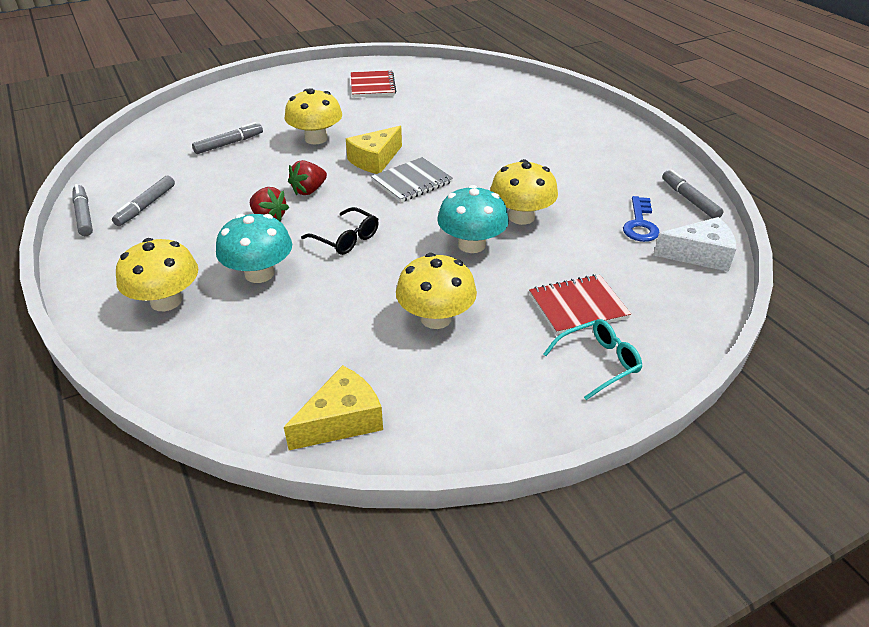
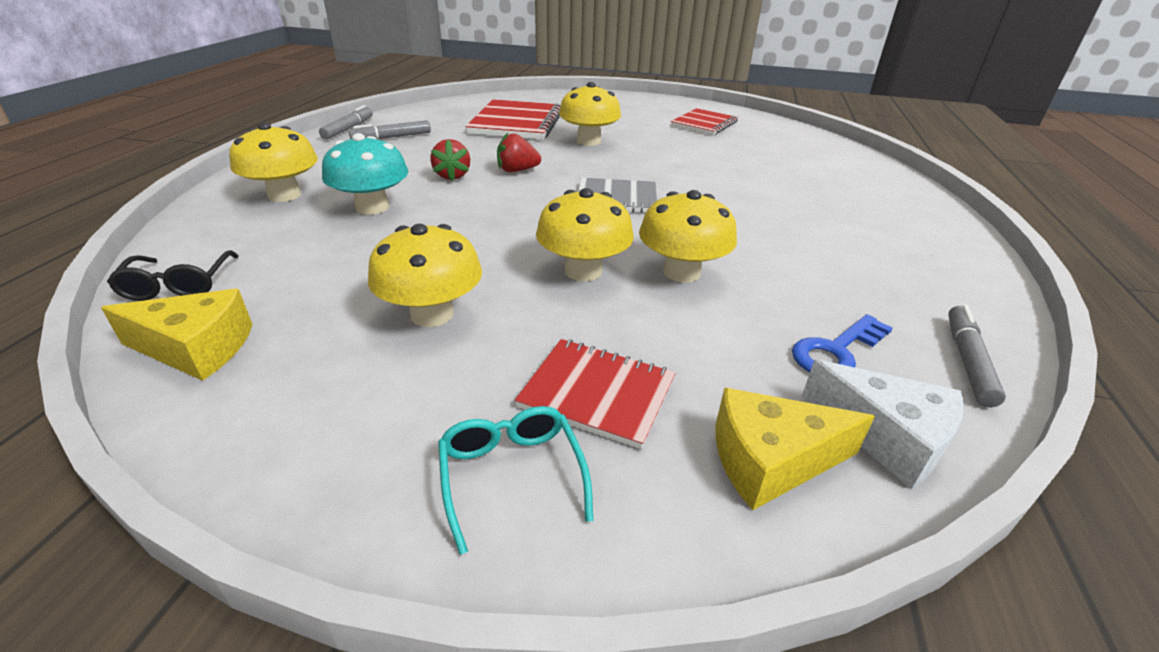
camera: 40 degrees right, 5 degrees down
grey marker [192,122,263,154] -> red notebook [466,99,561,140]
black glasses [301,207,379,255] -> black glasses moved to [107,250,238,301]
yellow cheese [346,126,402,174] -> yellow cheese moved to [715,388,875,510]
turquoise mushroom [438,185,509,253] -> yellow mushroom [536,188,634,281]
turquoise glasses [544,319,642,400] -> turquoise glasses turned 120 degrees counterclockwise [438,406,593,555]

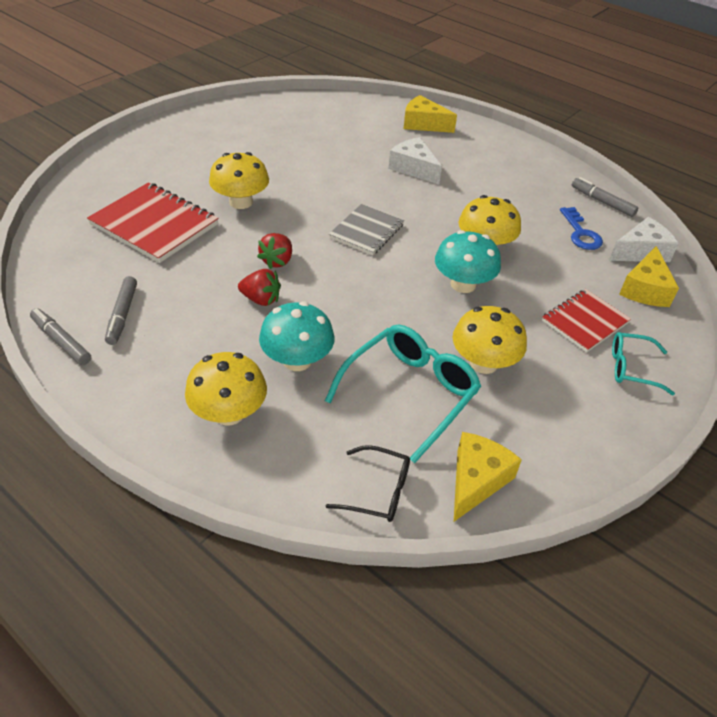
camera: 65 degrees left, 10 degrees up
yellow mushroom [536,188,634,281] -> turquoise mushroom [435,230,501,293]
red notebook [671,108,738,135] -> none
none -> turquoise glasses [325,324,481,463]
none -> white cheese [389,137,442,185]
none -> yellow cheese [404,95,457,133]

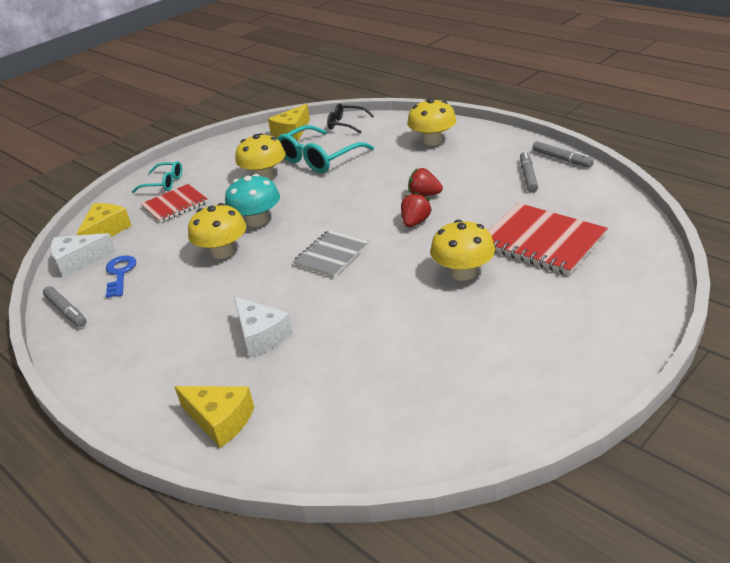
camera: 170 degrees left, 10 degrees down
turquoise mushroom [259,302,335,371] -> none

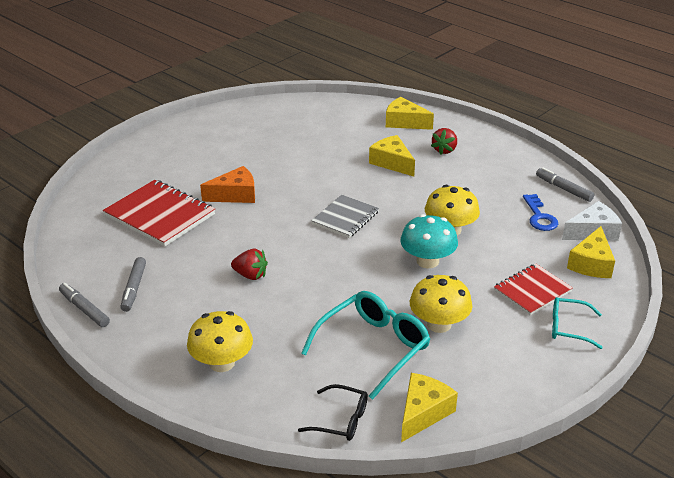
camera: 175 degrees right, 0 degrees up
white cheese [234,297,293,358] -> yellow cheese [369,135,415,176]
red strawberry [401,192,432,227] -> red strawberry moved to [431,128,457,155]
yellow mushroom [430,220,495,281] -> orange cheese [200,166,255,203]

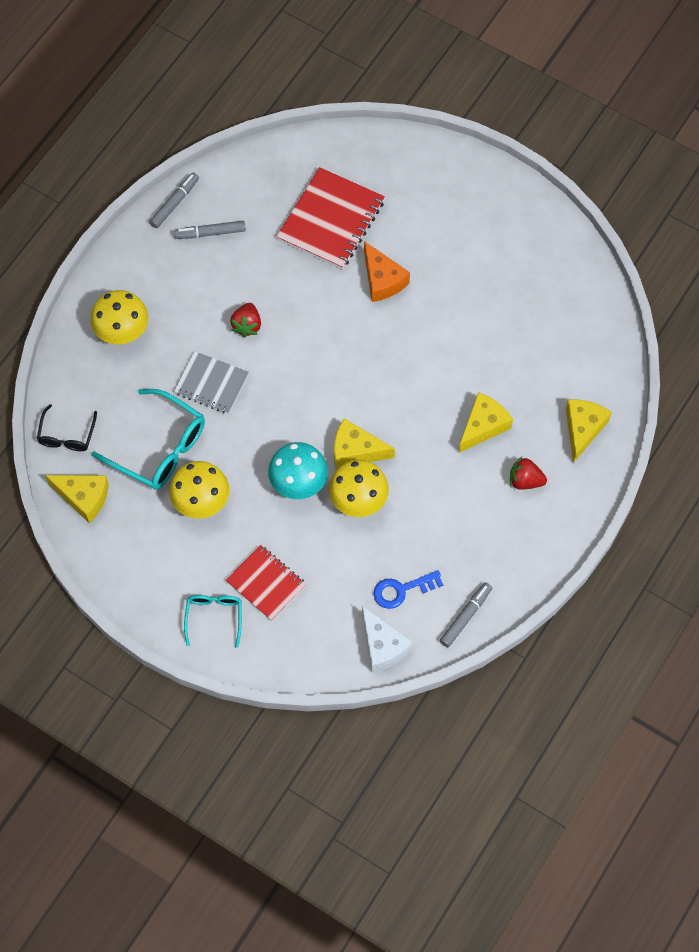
camera: 80 degrees right, 30 degrees up
grey notebook [311,195,379,238] -> grey notebook moved to [174,351,249,414]
yellow cheese [567,226,615,278] -> yellow cheese moved to [334,418,395,468]

